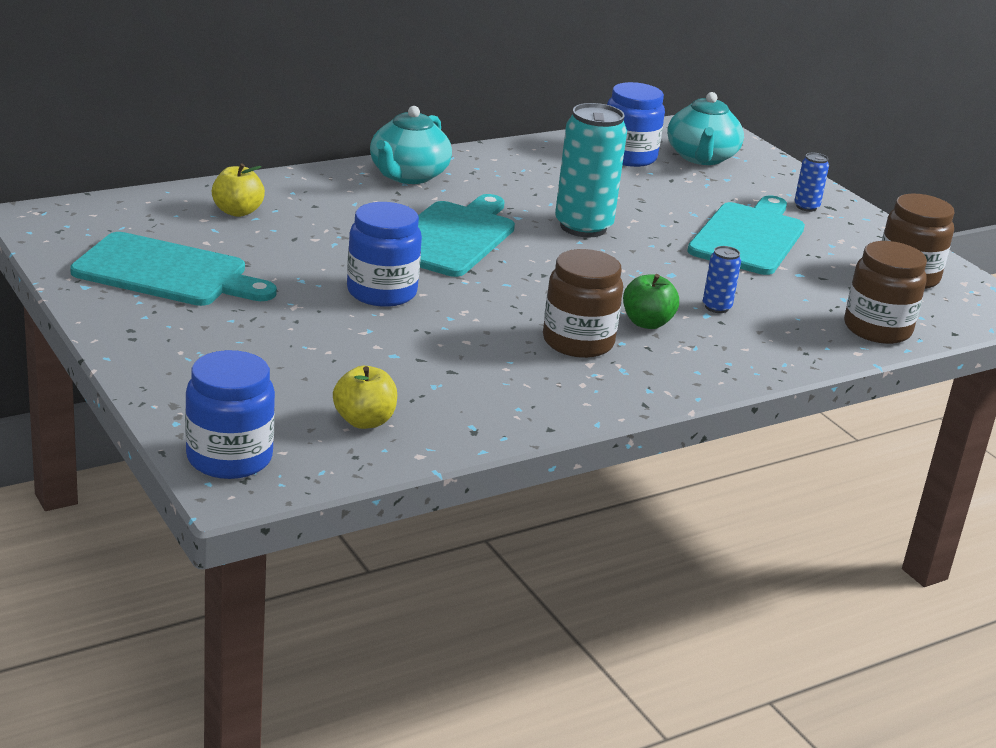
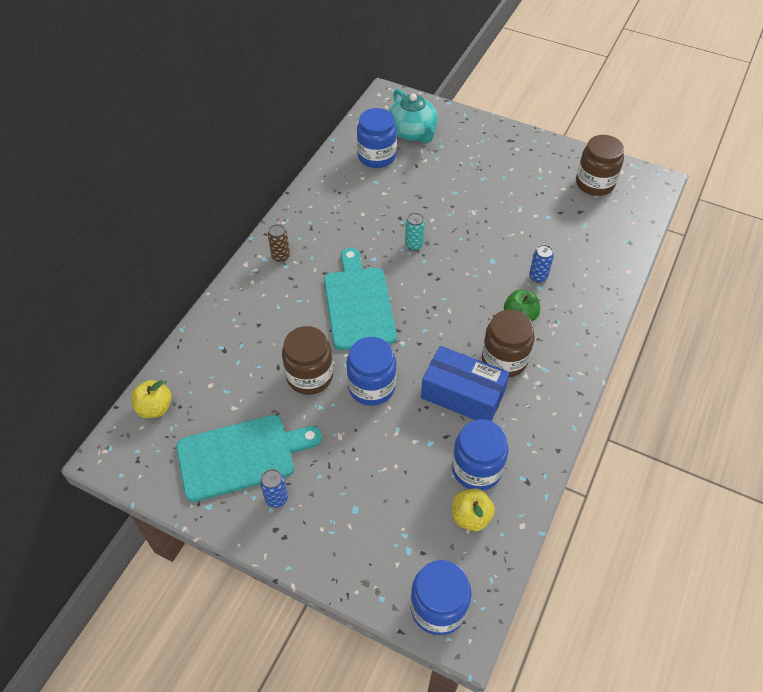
camera: 30 degrees left, 25 degrees up
yellow apple [212,163,265,217] -> yellow apple moved to [131,380,172,418]
turquoise teapot [370,106,452,184] -> brown can [268,224,290,262]
turquoise can [555,103,627,237] -> turquoise can [405,213,425,251], size x0.47
turquoise cutting board [687,195,805,275] -> none
blue can [794,153,829,212] -> blue can moved to [260,469,288,508]
brown jar [844,241,927,344] -> brown jar moved to [282,326,333,395]
none -> blue box [421,346,509,421]
none -> blue jar [452,419,509,491]

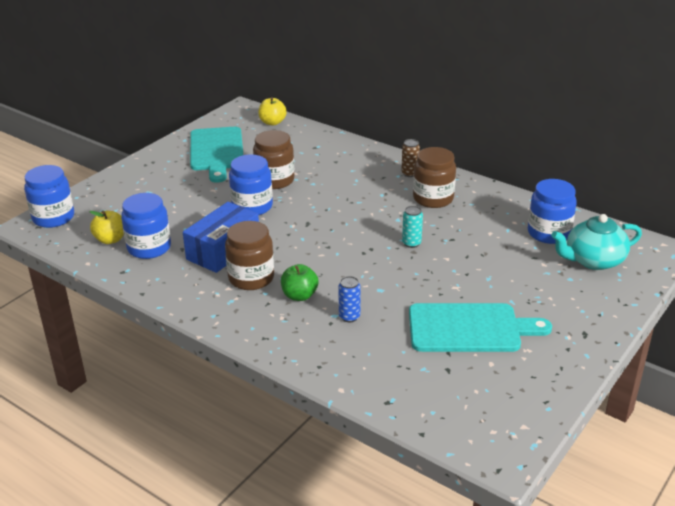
camera: 100 degrees right, 20 degrees down
blue can [260,469,288,508] -> none
turquoise cutting board [324,248,397,350] -> turquoise cutting board moved to [409,303,552,352]
brown jar [576,135,624,196] -> brown jar moved to [413,147,456,208]

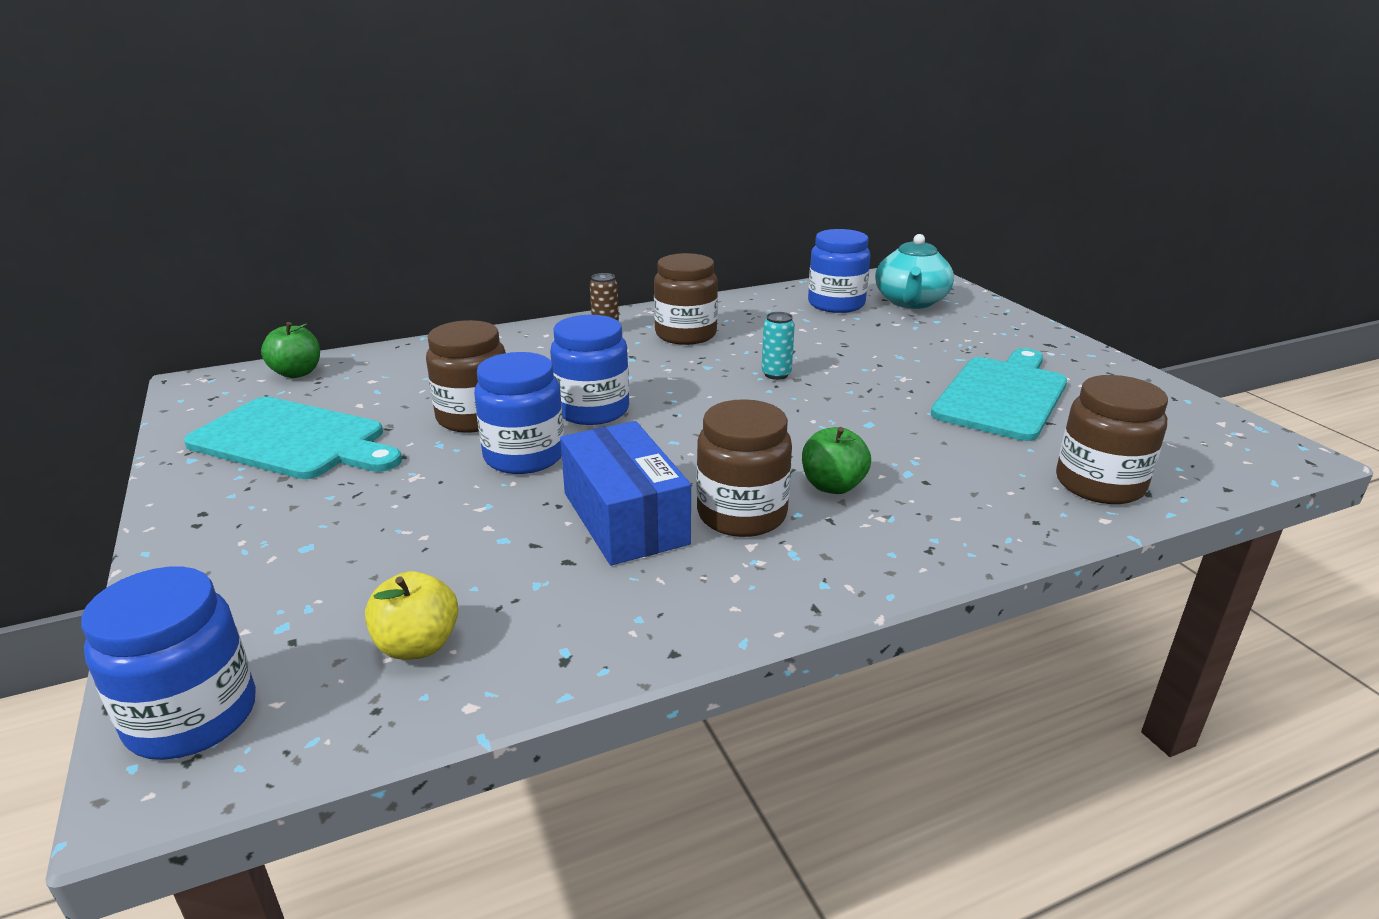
camera: 60 degrees left, 5 degrees down
blue jar [121,193,171,259] -> blue jar moved to [550,315,629,425]
yellow apple [258,97,287,125] -> green apple [261,322,320,378]
blue can [338,276,361,322] -> none
none -> brown jar [1056,375,1168,504]

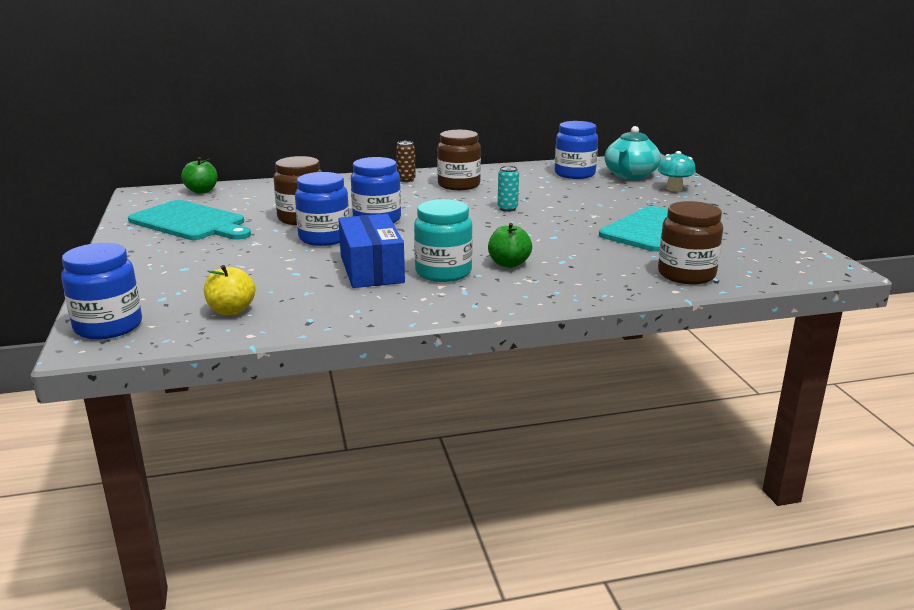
camera: 10 degrees right, 5 degrees down
brown jar [697,399,792,537] -> turquoise jar [414,199,473,282]
none -> turquoise mushroom [657,151,696,192]

